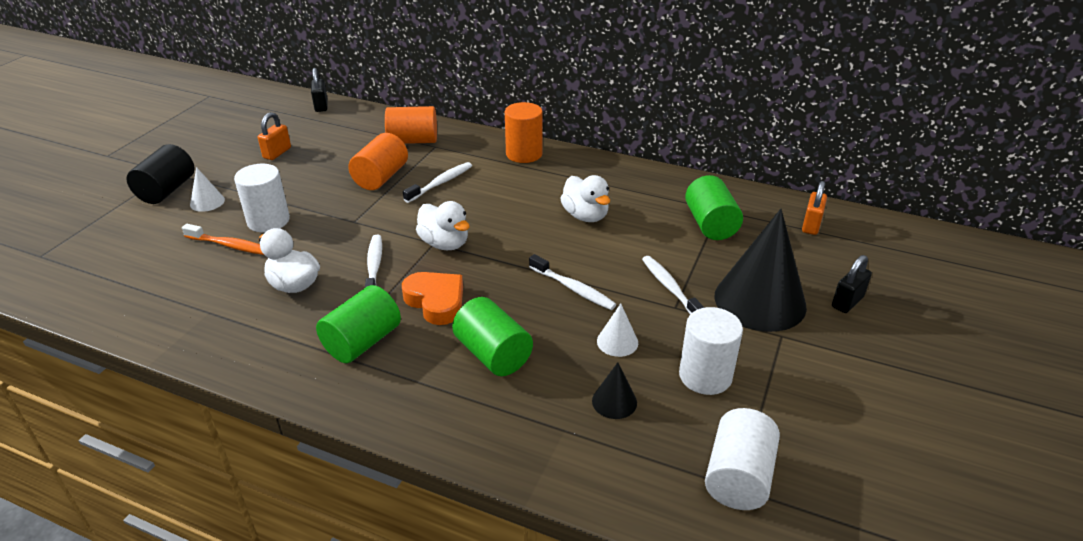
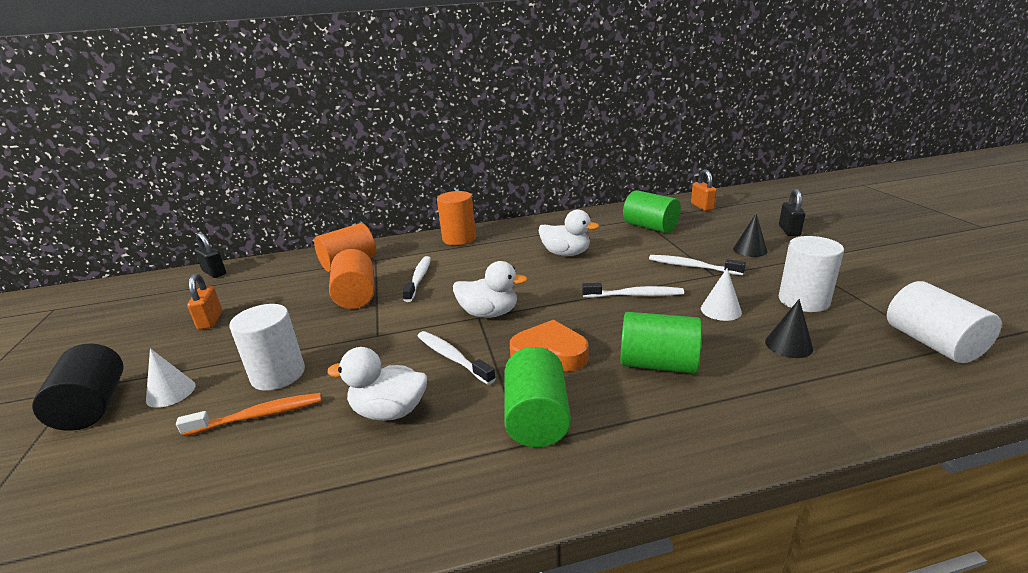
camera: 35 degrees left, 10 degrees down
black cone [714,209,807,332] -> black cone [733,214,768,257], size x0.43

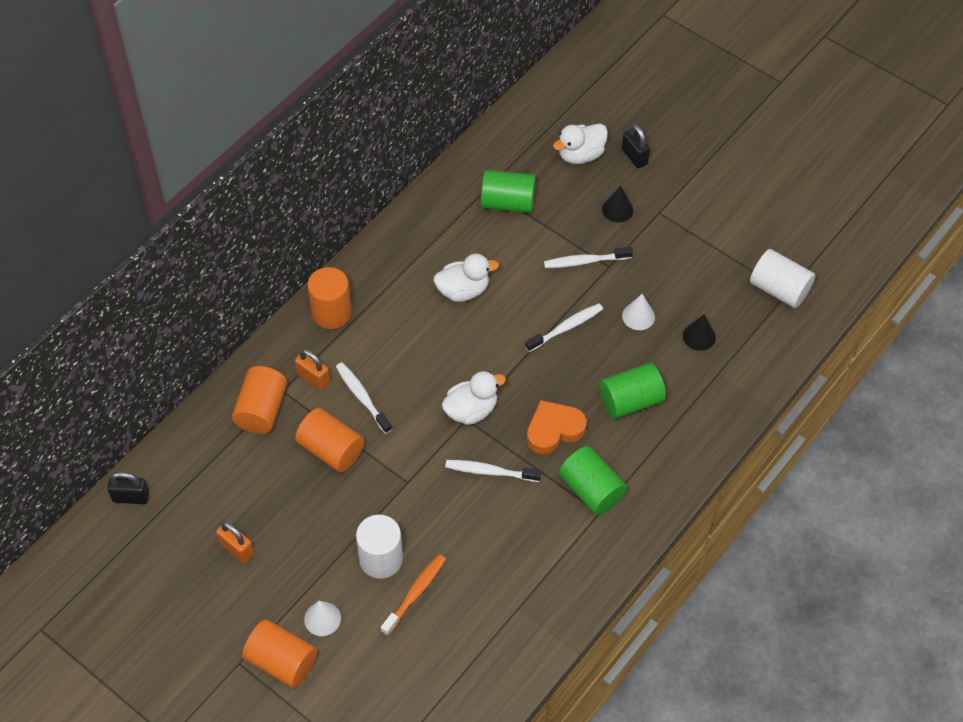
camera: 40 degrees left, 30 degrees up
black cylinder [32,344,124,431] -> orange cylinder [242,620,317,688]
white duck [327,347,427,421] -> white duck moved to [553,124,608,164]
orange padlock [691,169,717,211] -> orange padlock moved to [295,349,330,391]
white cylinder [779,236,844,312] -> none

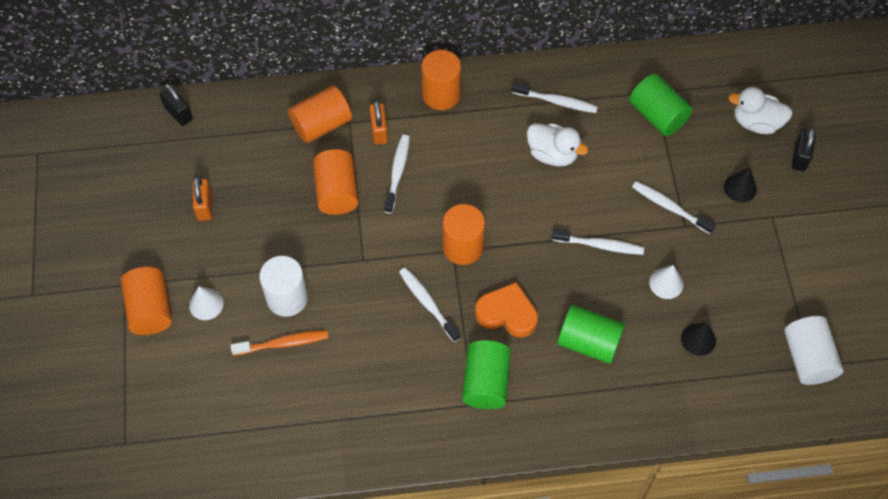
camera: 45 degrees right, 5 degrees up
white duck [442,371,506,425] -> orange cylinder [443,204,485,265]
none -> white toothbrush [512,82,598,113]

